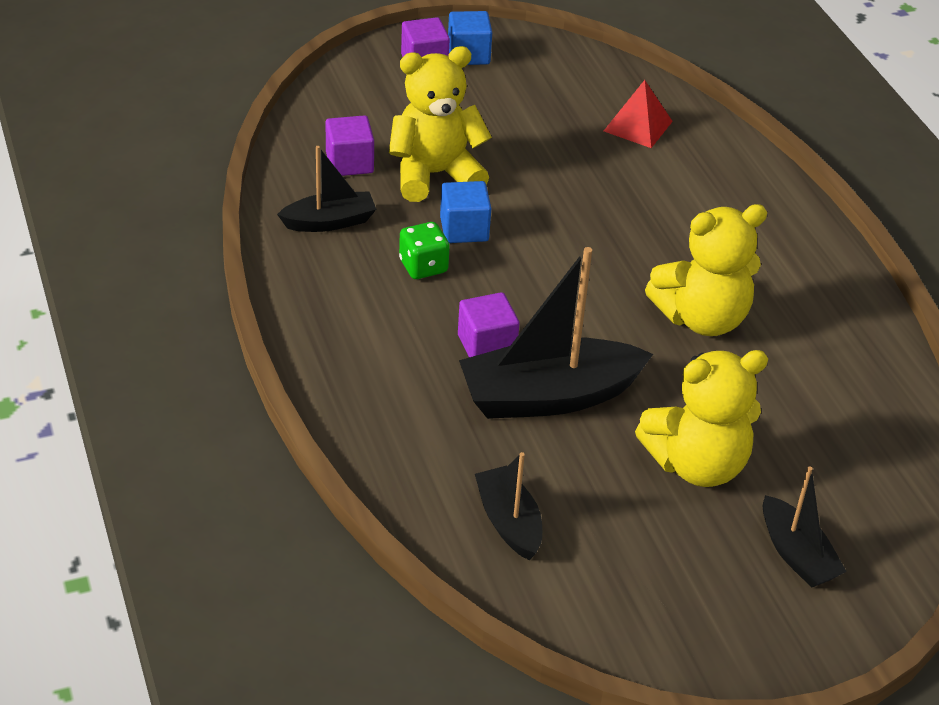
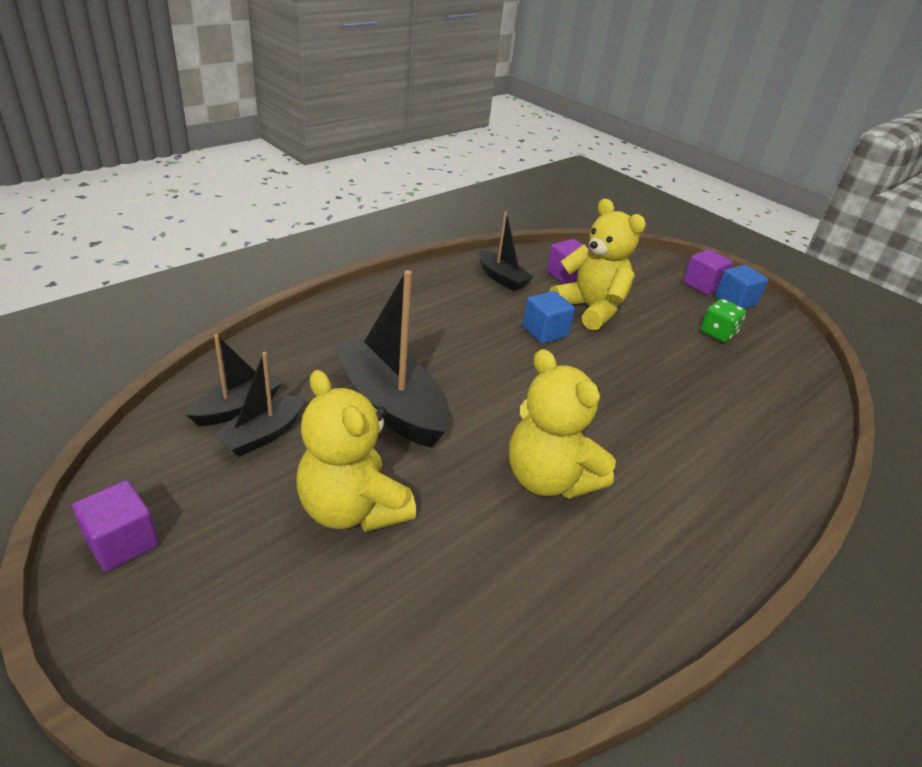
camera: 65 degrees right, 5 degrees down
green dice [399,222,450,279] -> green dice moved to [701,299,746,342]
purple cube [458,292,520,357] -> purple cube moved to [72,480,159,572]
red pyramid [604,80,673,148] -> none
black boat [763,466,847,588] -> black boat moved to [213,352,304,457]

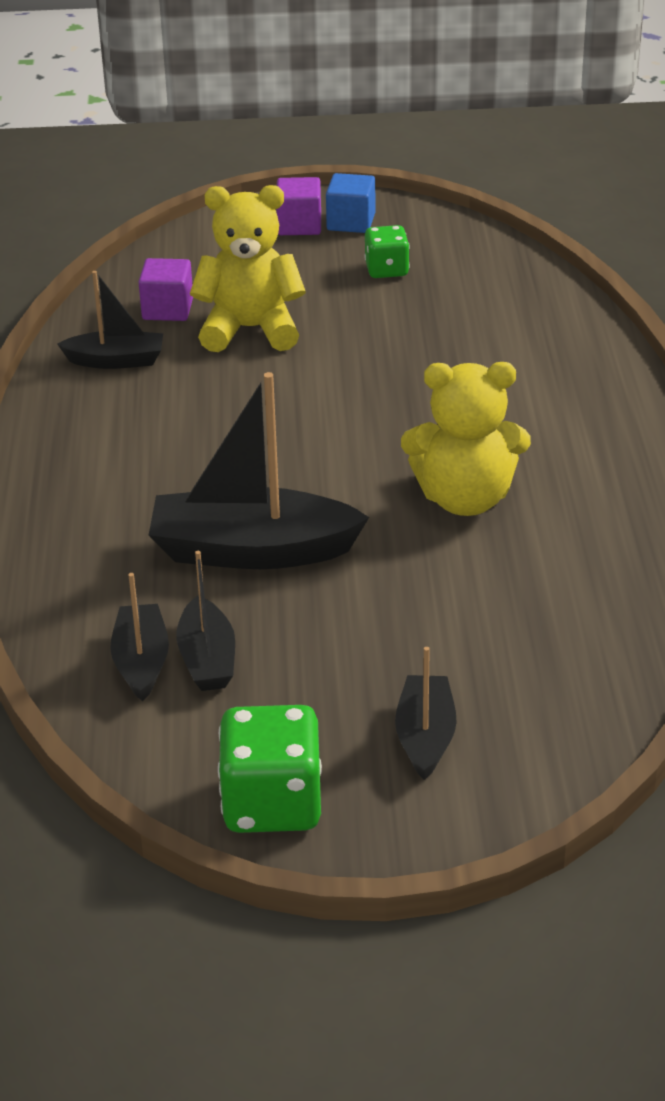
camera: 45 degrees left, 0 degrees up
purple cube [72,480,159,572] -> green dice [218,705,322,833]
yellow teddy bear [296,370,416,532] -> none
blue cube [522,291,575,343] -> none
none -> black boat [395,647,457,780]

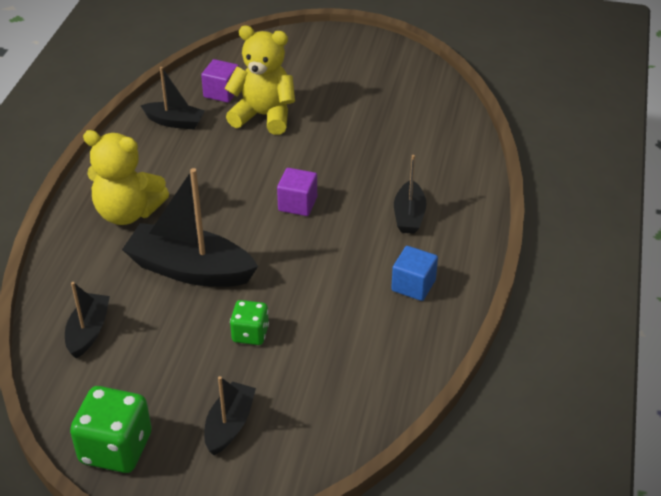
camera: 15 degrees right, 5 degrees up
black boat [176,551,235,691] -> black boat moved to [394,155,427,234]
purple cube [276,177,321,235] -> purple cube moved to [277,168,317,216]
blue cube [326,173,376,233] -> blue cube moved to [391,246,438,301]
green dice [364,225,410,278] -> green dice moved to [230,300,269,345]
yellow teddy bear [401,362,531,516] -> yellow teddy bear moved to [83,130,169,225]

